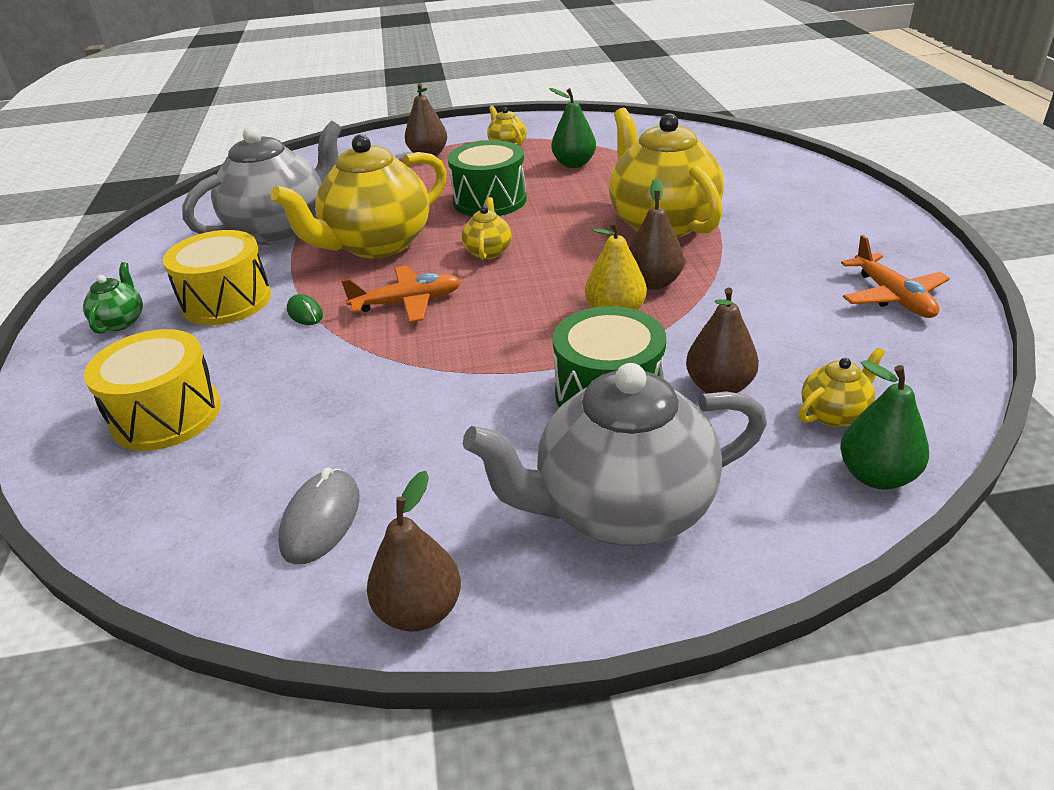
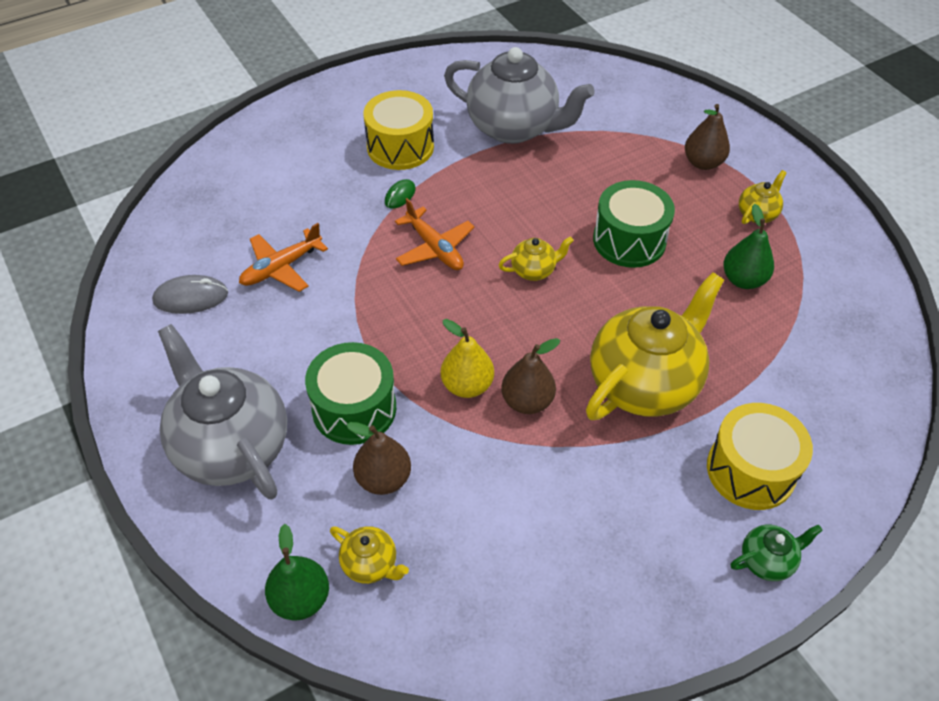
camera: 65 degrees right, 15 degrees up
green teapot [83,262,143,334] -> green teapot moved to [731,525,823,581]
yellow drum [84,329,221,451] -> yellow drum moved to [707,403,813,510]
yellow teapot [271,134,447,258] -> none
brown pear [367,471,461,631] -> none
orange plane [841,235,950,318] -> orange plane moved to [239,223,328,292]

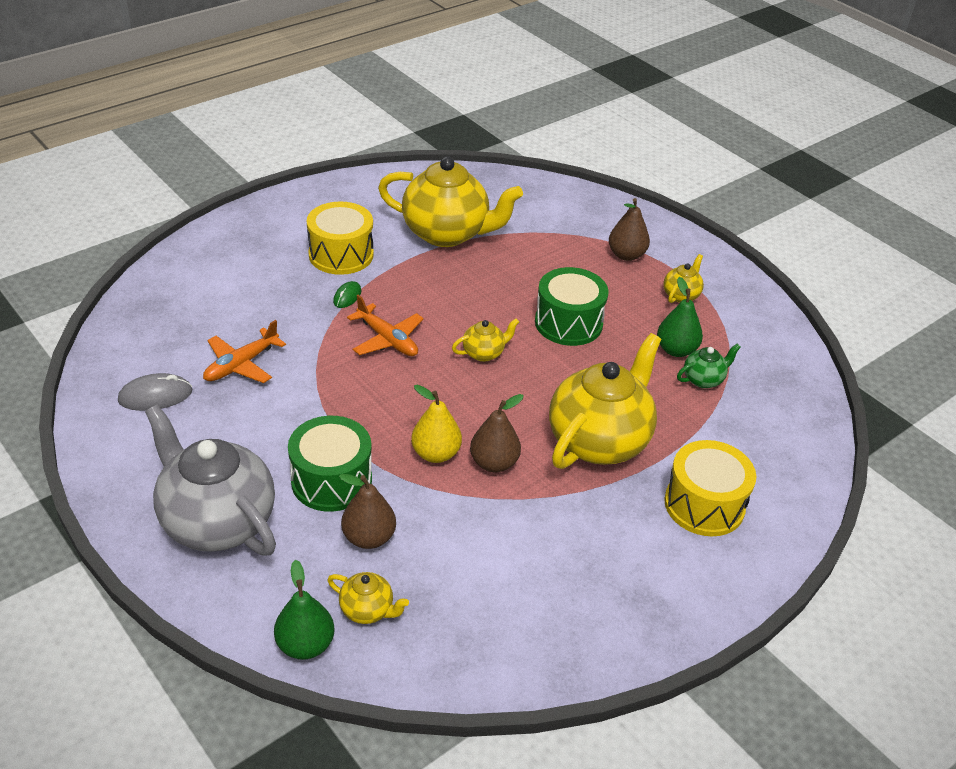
camera: 10 degrees left, 10 degrees down
grey teapot [444,47,595,144] -> yellow teapot [378,156,523,247]
green teapot [731,525,823,581] -> green teapot moved to [677,344,741,388]

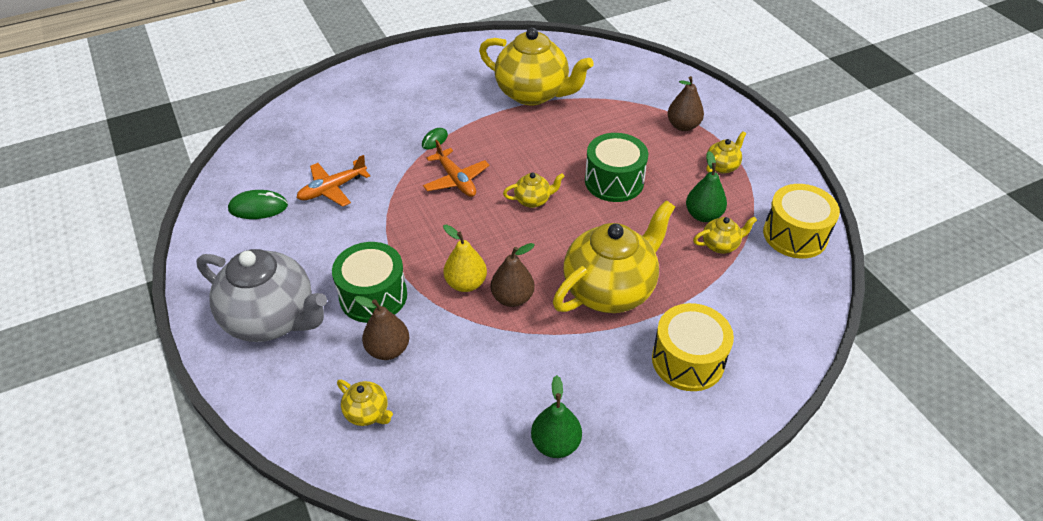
camera: 15 degrees right, 5 degrees up
grey mouse [118,373,192,411] -> green mouse [228,190,288,219]
grey teapot [145,405,276,556] -> grey teapot turned 150 degrees clockwise [196,249,327,342]
green pear [274,560,335,660] -> green pear moved to [531,375,582,458]
yellow drum [307,201,374,275] -> yellow drum moved to [763,184,840,258]
green teapot [677,344,741,388] -> yellow teapot [693,216,757,254]

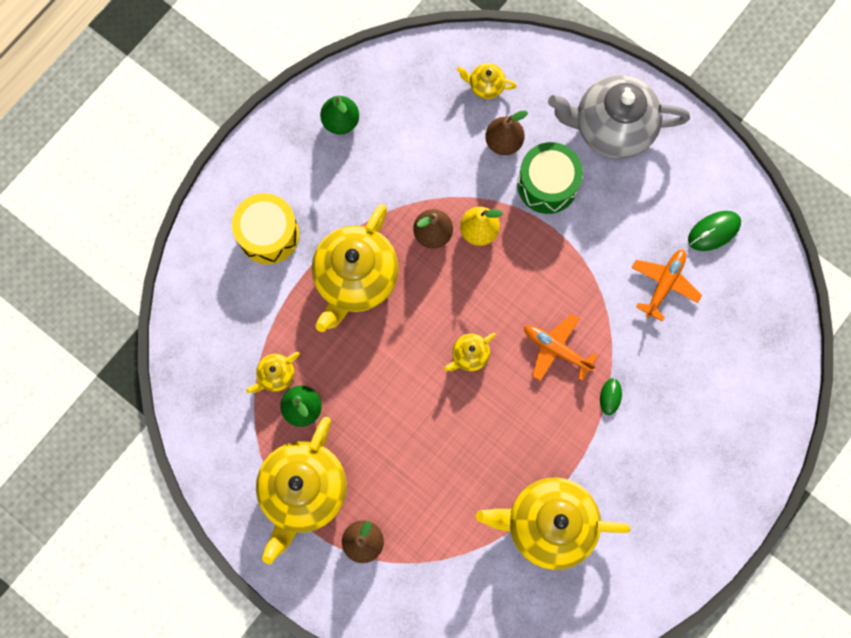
camera: 155 degrees right, 30 degrees up
green drum [585,133,648,202] -> none
yellow teapot [706,131,746,173] -> yellow teapot [256,417,347,564], size x2.29
yellow drum [763,184,840,258] -> none

